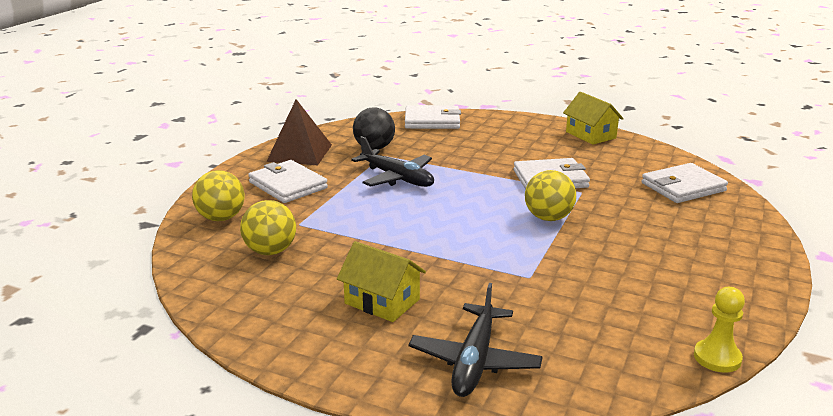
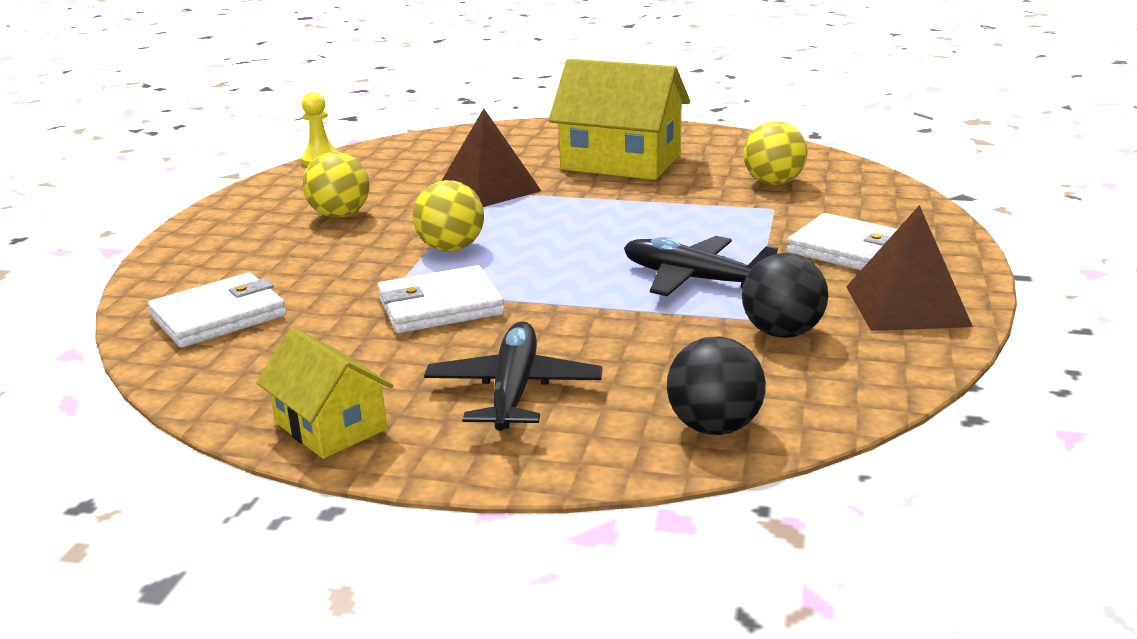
camera: 170 degrees right, 0 degrees up
yellow ball [192,170,245,221] -> yellow ball moved to [303,152,370,218]
yellow house [337,241,426,322] -> yellow house [549,58,690,180], size x1.74
white wallet [405,105,461,129] -> black ball [667,337,766,435]
black plane [409,283,543,397] -> black plane moved to [424,321,602,431]
none -> brown pyramid [442,108,541,207]

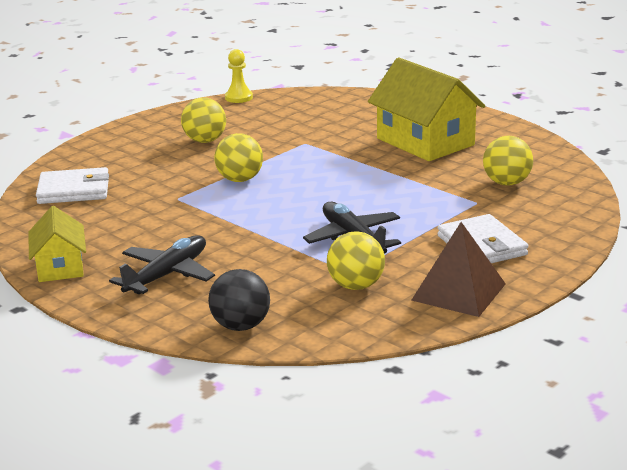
camera: 30 degrees right, 0 degrees up
white wallet [378,265,504,333] -> none
brown pyramid [442,108,541,207] -> none
black ball [742,253,828,338] -> yellow ball [327,231,385,290]

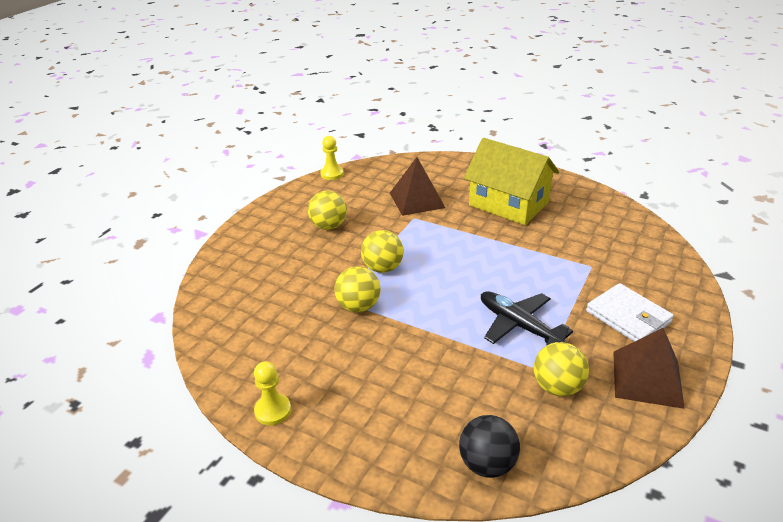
camera: 15 degrees left, 10 degrees up
yellow house [28,206,86,282] -> yellow pawn [254,361,291,425]
white wallet [36,167,109,204] -> none
black plane [109,235,215,294] -> none
yellow ball [483,136,533,186] -> yellow ball moved to [334,266,380,312]
none -> brown pyramid [390,157,445,216]

